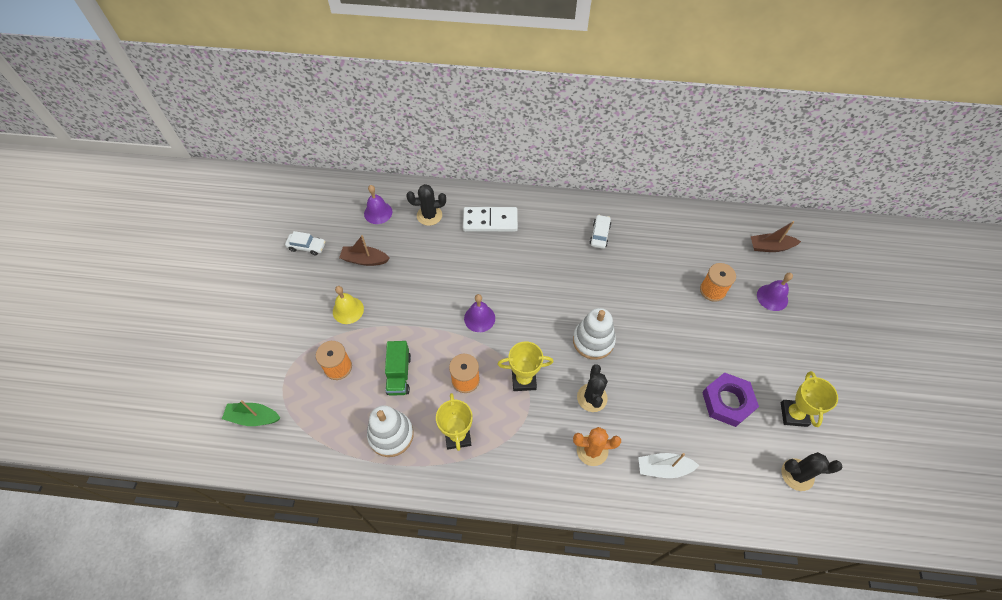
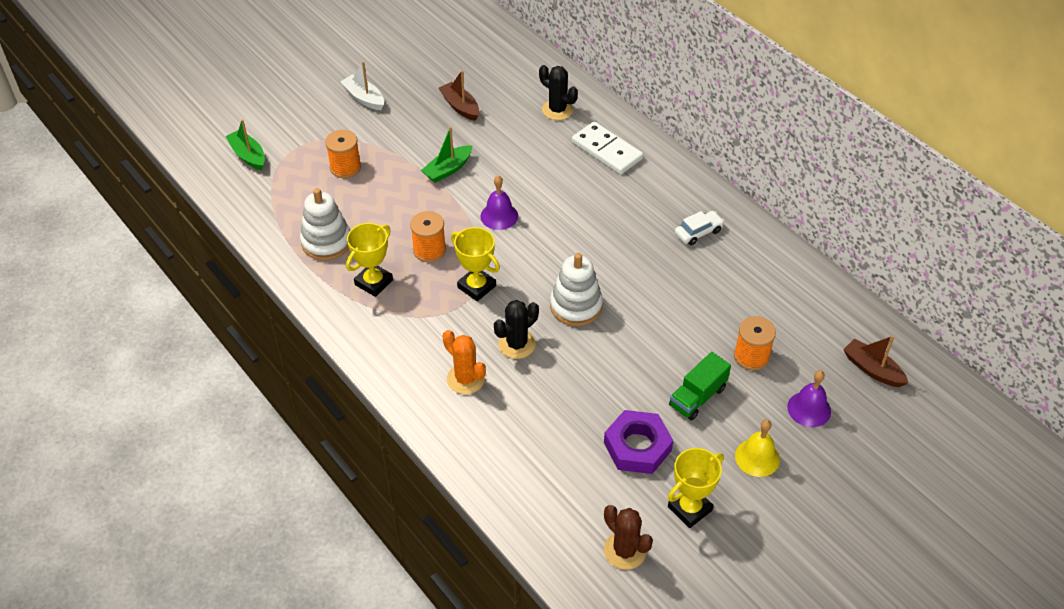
camera: 45 degrees right, 10 degrees down
white car [285,231,326,256] -> none
yellow bell [333,286,364,324] -> yellow bell moved to [735,419,780,477]
purple bell [364,185,392,224] -> none
green truck [385,341,411,396] -> green truck moved to [669,352,731,420]
white boat [638,453,699,478] -> white boat moved to [340,61,384,110]
black cactus [782,452,843,491] -> brown cactus [604,505,653,570]
none -> green boat [421,127,472,183]

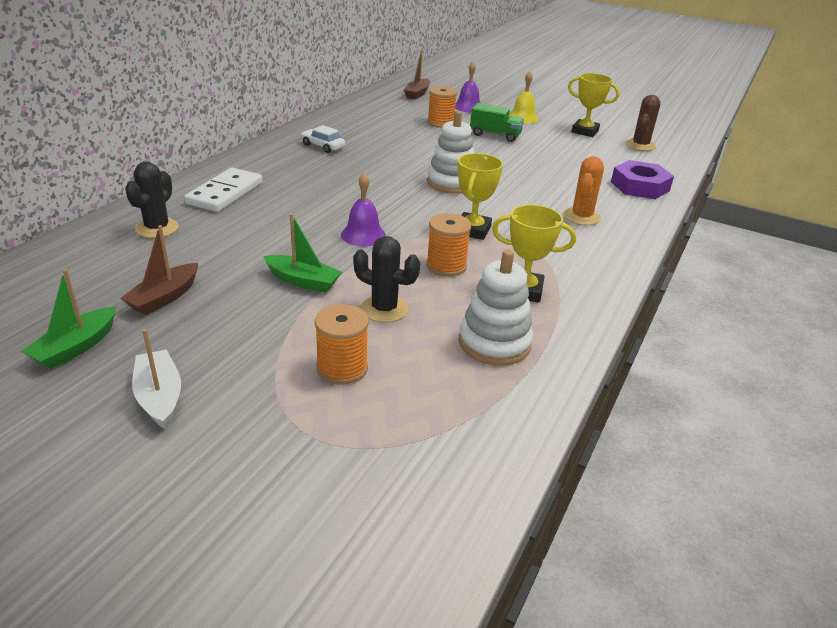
camera: 115 degrees left, 15 degrees down
green boat [225,119,265,171] -> green boat moved to [21,269,116,369]
white boat [340,61,384,110] -> white boat turned 135 degrees clockwise [132,329,181,429]
black cactus [494,300,539,359] -> black cactus moved to [353,236,420,323]
purple nut [604,410,673,474] -> purple nut moved to [611,160,674,199]

